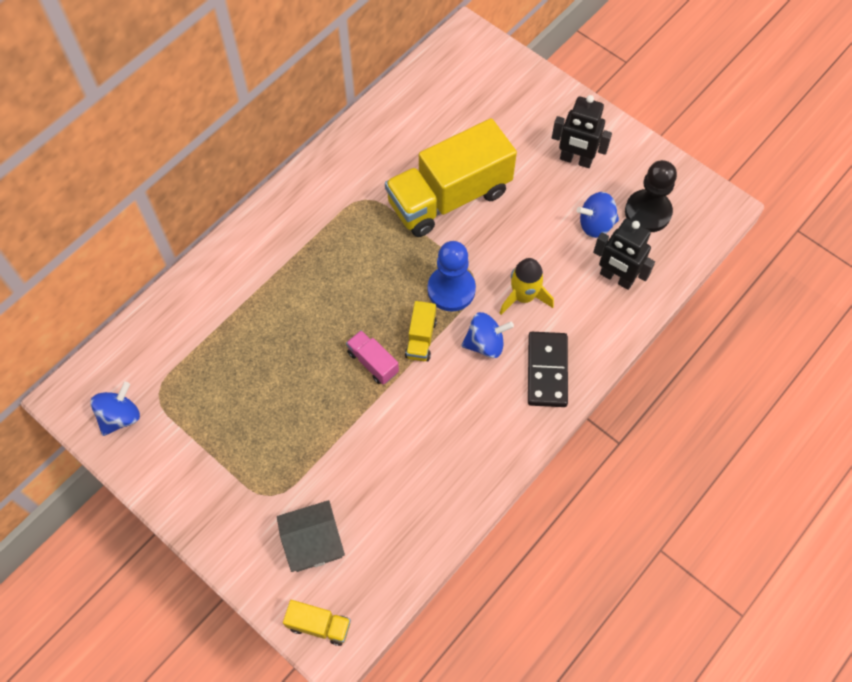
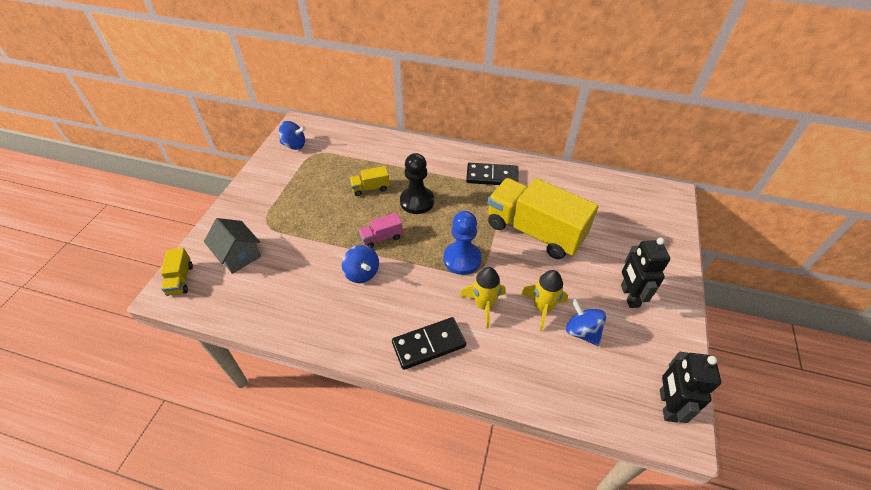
camera: 65 degrees right, 15 degrees down
pink truck [346,330,399,385] -> pink truck turned 135 degrees counterclockwise [359,213,403,248]
yellow truck [405,301,437,361] -> yellow truck moved to [350,166,390,196]
blue spinning top [461,312,514,358] -> blue spinning top moved to [342,245,379,283]
black robot [593,218,655,290] -> black robot moved to [660,352,721,423]
black pawn [625,160,677,232] -> black pawn moved to [400,153,434,214]
none -> black domino [466,163,519,185]
none -> yellow rocket [521,270,568,331]

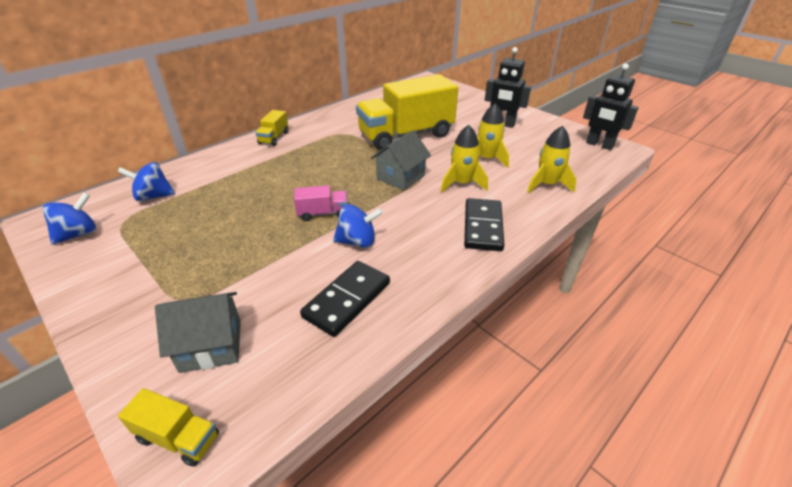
camera: 60 degrees left, 10 degrees down
yellow truck [350,166,390,196] -> yellow truck moved to [255,110,288,146]
pink truck [359,213,403,248] -> pink truck turned 105 degrees counterclockwise [294,185,348,221]
black pawn [400,153,434,214] -> none
blue pawn [443,211,482,275] -> grey house [371,130,431,191]
black domino [466,163,519,185] -> black domino moved to [300,261,390,337]
blue spinning top [566,299,607,346] -> blue spinning top moved to [117,162,175,201]
none -> yellow rocket [527,126,576,193]

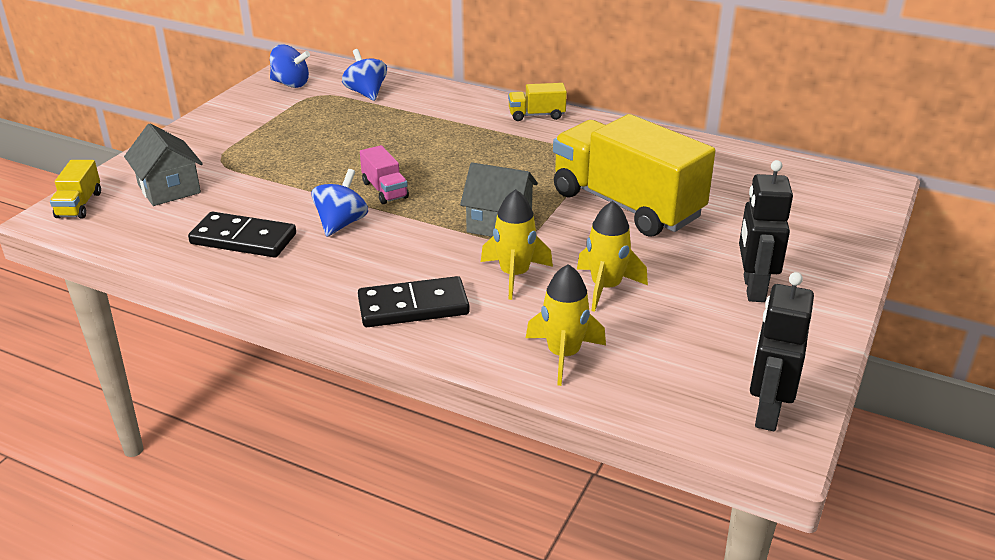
camera: 70 degrees right, 5 degrees down
blue spinning top [333,204,383,248] -> blue spinning top turned 135 degrees counterclockwise [312,169,368,237]

